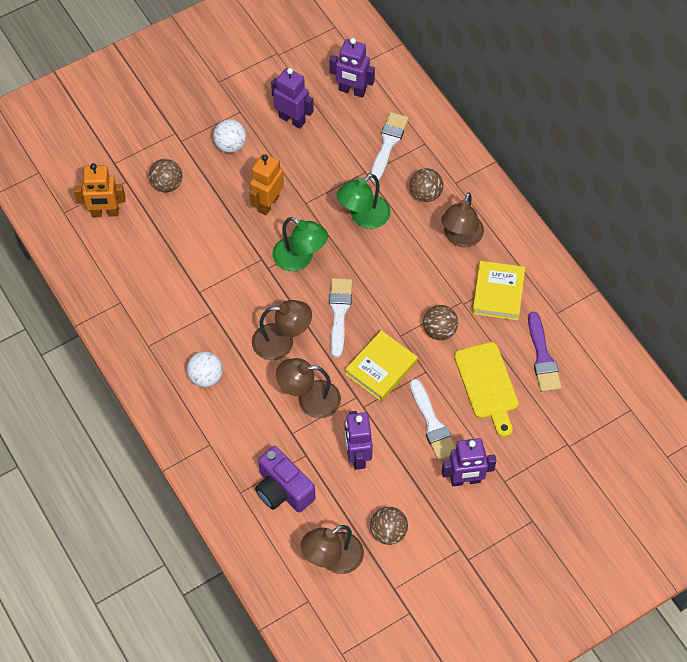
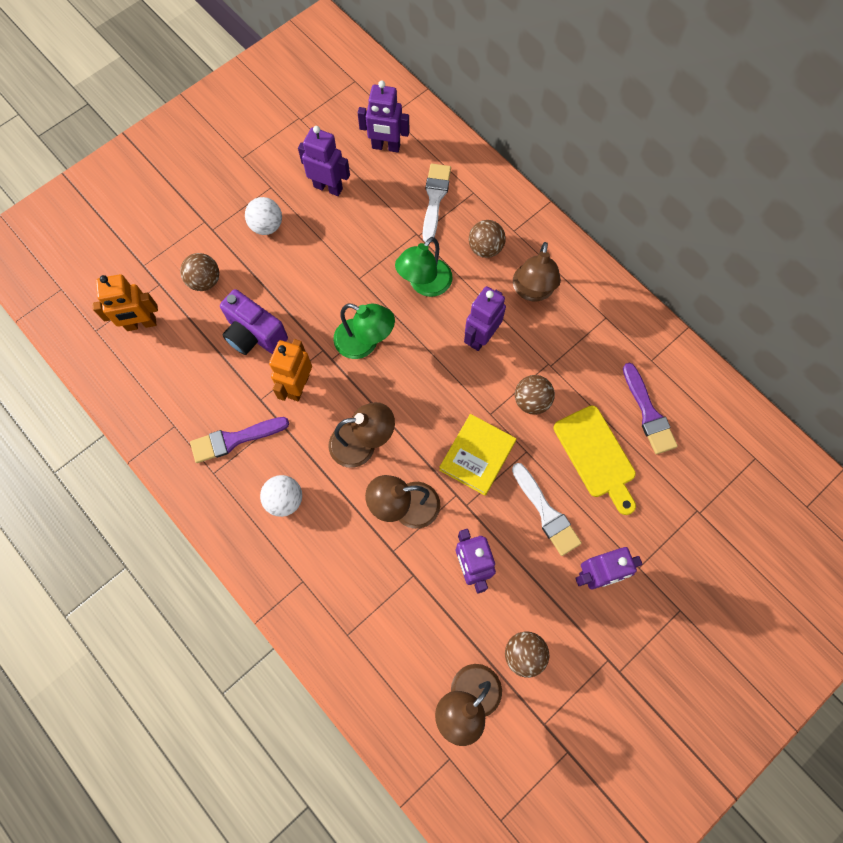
camera: 10 degrees left, 10 degrees up
orange robot [250,153,284,215] -> orange robot moved to [269,339,312,401]
purple camera [255,446,315,513] -> purple camera moved to [220,289,288,355]
white brush [329,278,352,358] -> none
yellow book [472,261,525,321] -> none
none -> purple brush [190,417,289,463]
none -> purple robot [464,286,506,351]

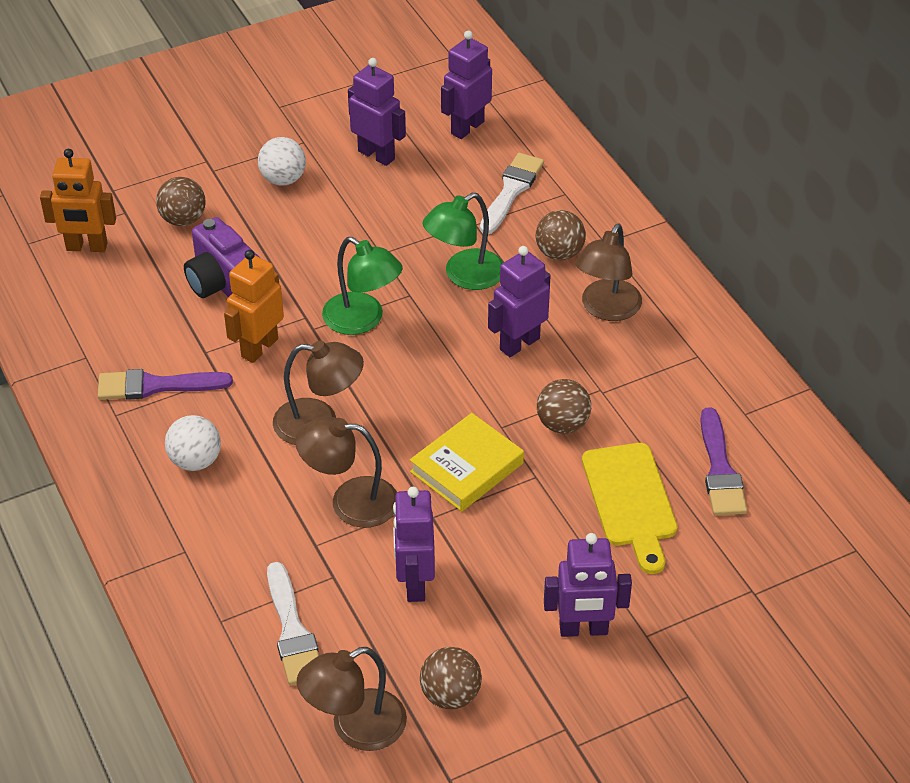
camera: 15 degrees right, 25 degrees down
purple robot [358,81,410,152] -> purple robot turned 105 degrees clockwise [441,30,492,139]
white brush [512,463,582,556] -> white brush moved to [267,562,319,685]

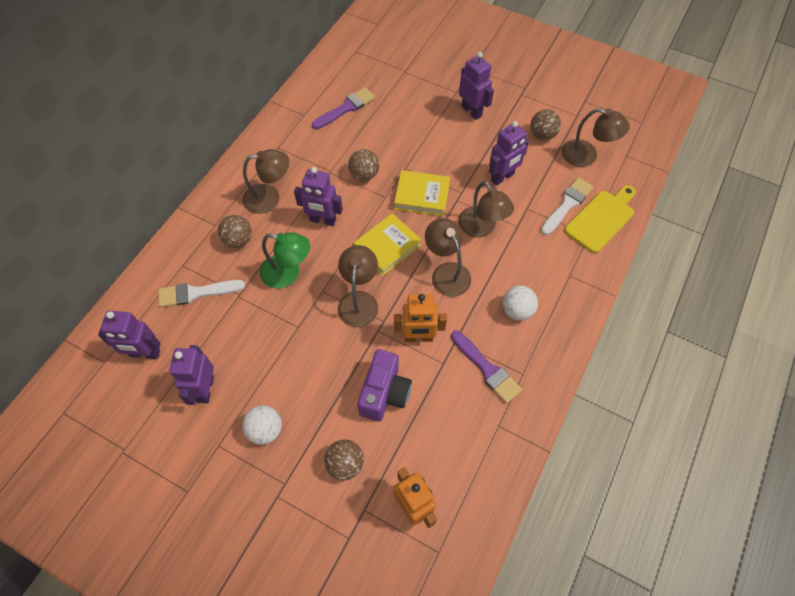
camera: 125 degrees left, 15 degrees up
green lamp [322,237,403,335] -> brown lamp [338,245,378,327]
yellow cutting board [582,443,677,574] -> yellow cutting board moved to [564,185,636,253]
none -> yellow book [354,213,422,276]

